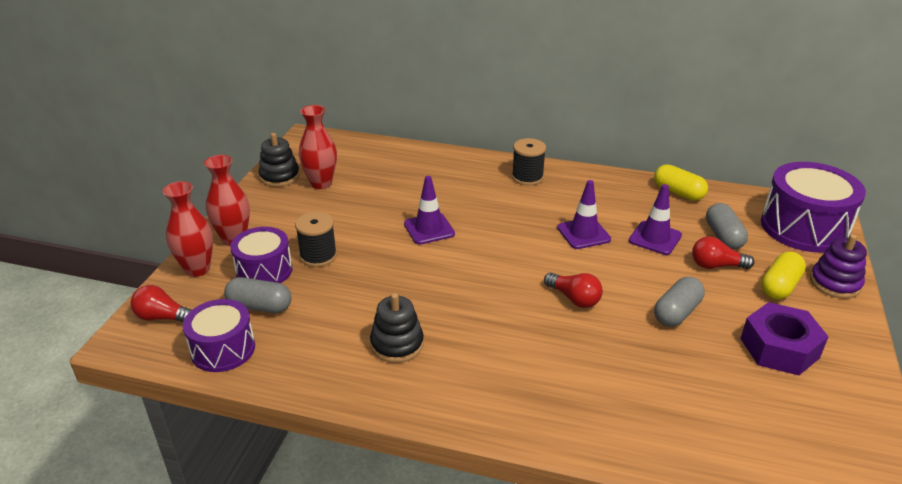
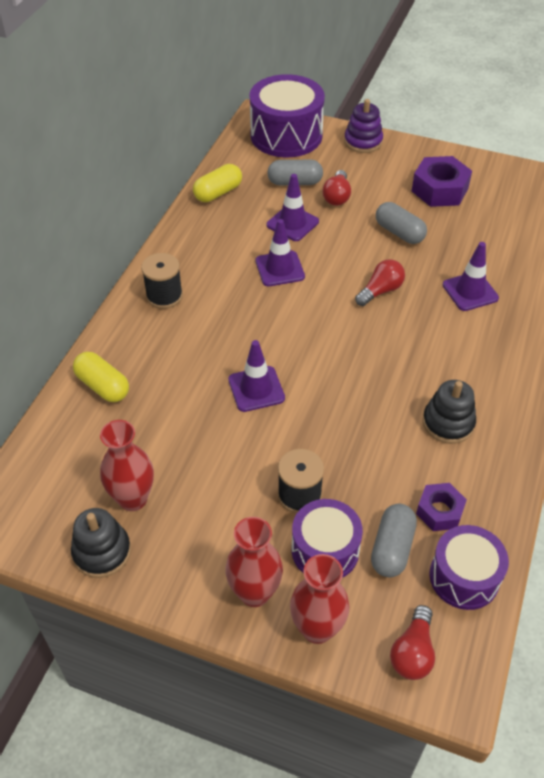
camera: 85 degrees left, 15 degrees up
yellow capsule [761,252,806,299] -> yellow capsule moved to [73,352,129,402]
none -> purple nut [416,483,467,531]
none -> purple traffic cone [443,242,499,311]

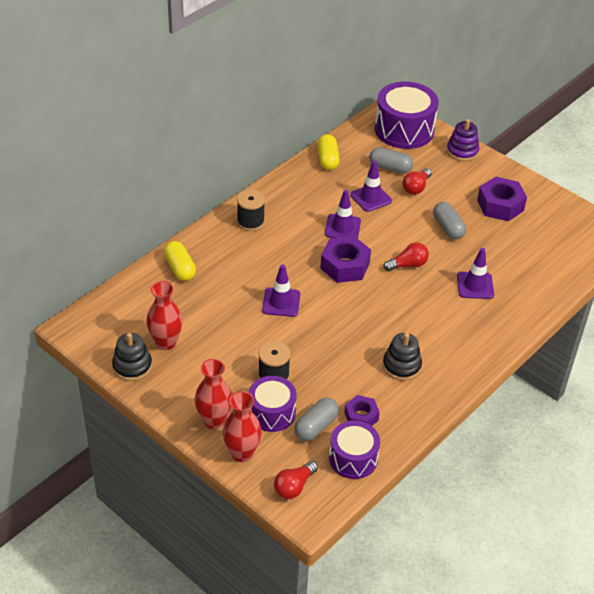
camera: 20 degrees right, 5 degrees down
yellow capsule [193,164,242,202] -> yellow capsule turned 75 degrees counterclockwise [317,134,340,170]
none -> purple nut [320,236,371,283]

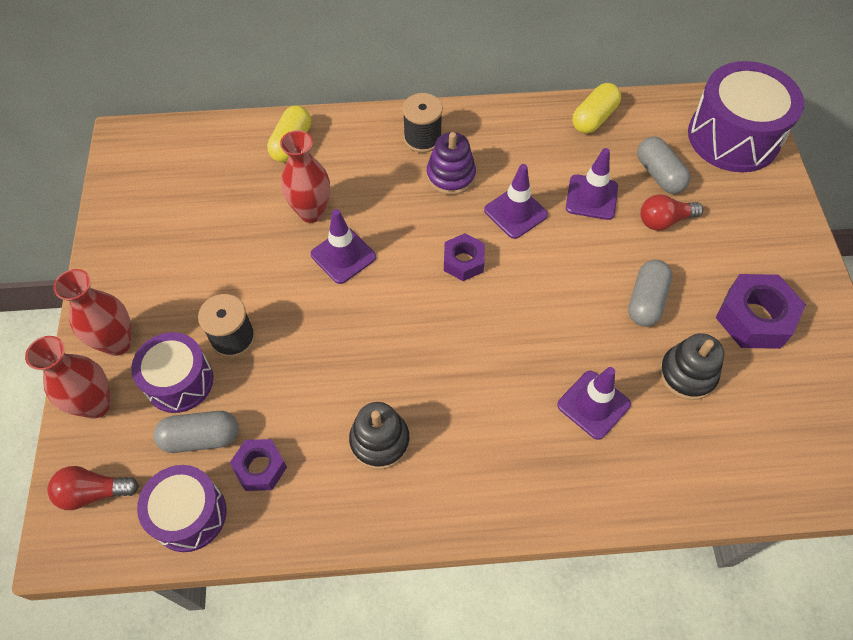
camera: 45 degrees right, 15 degrees up
black stacking toy [112,333,152,381] -> black stacking toy moved to [659,333,724,400]
red vase [147,281,183,350] -> red vase moved to [280,130,330,223]
purple nut [320,236,371,283] -> purple nut [444,233,485,281], size x0.61
red light bulb [383,242,429,271] -> none
purple stacking toy [447,119,479,161] -> purple stacking toy moved to [427,132,476,195]

